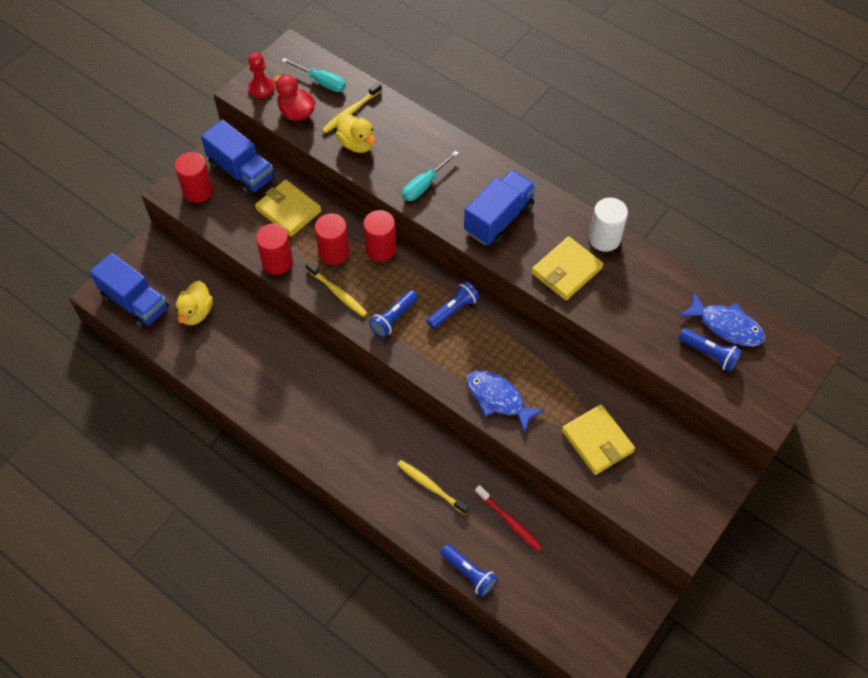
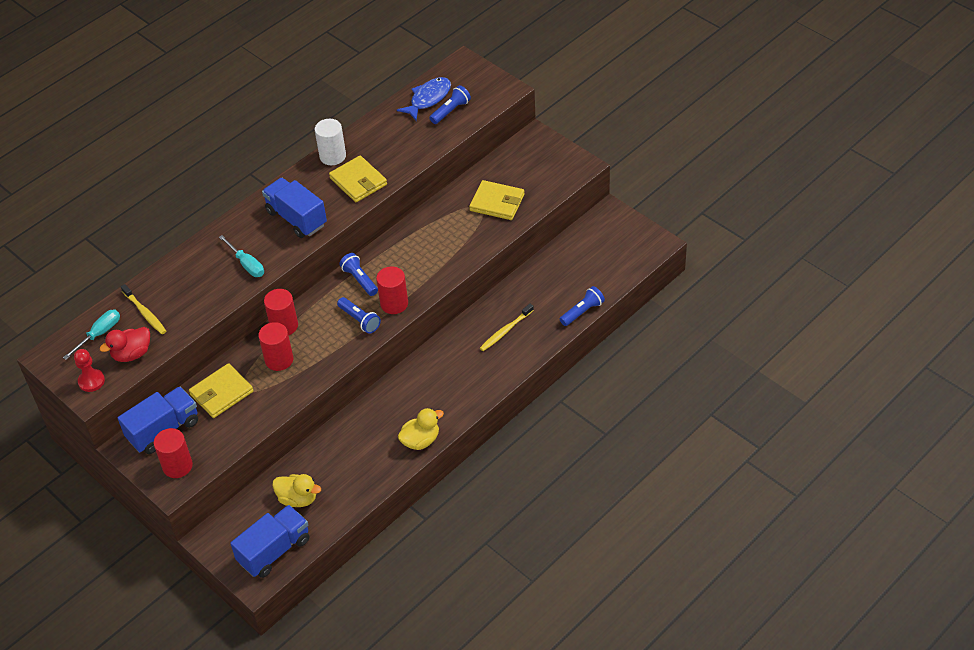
camera: 80 degrees left, 10 degrees down
red cylinder [256,224,293,275] -> red cylinder moved to [376,266,408,314]
yellow toothbrush [305,262,367,317] -> none
yellow duck [335,113,375,153] -> yellow duck moved to [398,408,444,450]
blue fish [467,370,545,433] -> none
red toothbrush [475,485,543,551] -> none
yellow wallet [562,404,635,475] -> yellow wallet turned 45 degrees clockwise [469,180,525,220]

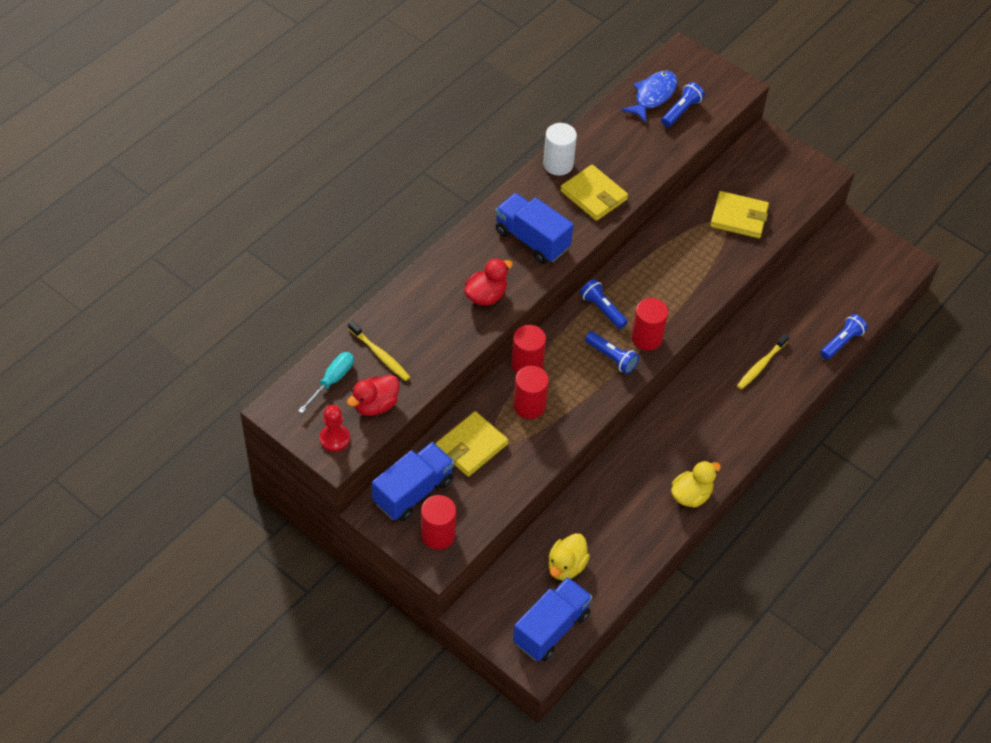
camera: 10 degrees left, 5 degrees up
turquoise screwdriver [219,235,264,277] -> red duck [464,258,513,306]
yellow duck [272,474,321,507] -> yellow duck turned 105 degrees clockwise [548,533,590,580]

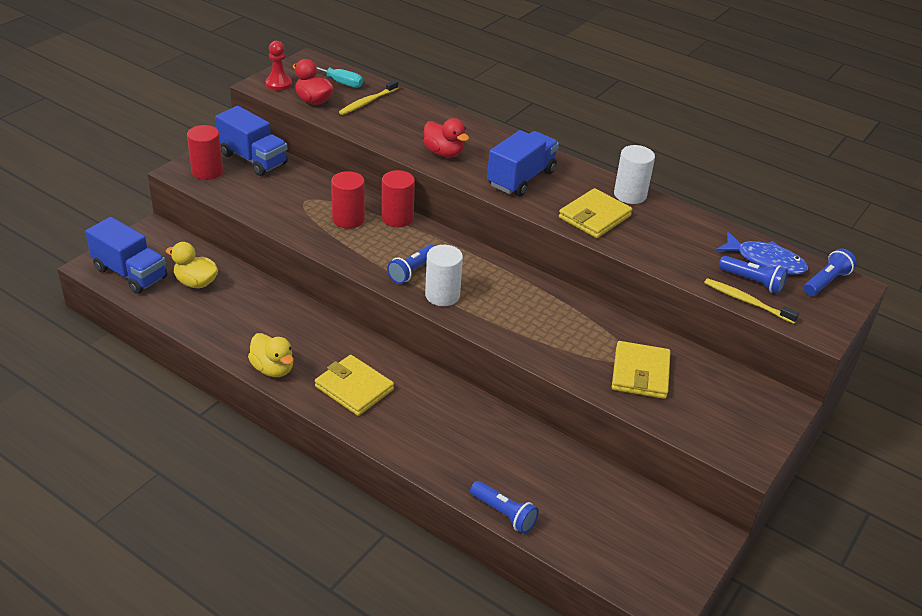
camera: 85 degrees right, 15 degrees down
yellow wallet [436,411,508,477] -> yellow wallet moved to [315,355,394,416]
blue flashlight [580,279,628,329] -> blue flashlight moved to [804,248,857,296]
red cylinder [631,298,668,351] -> white cylinder [425,245,463,306]
yellow toothbrush [737,334,789,389] -> yellow toothbrush moved to [704,278,799,324]

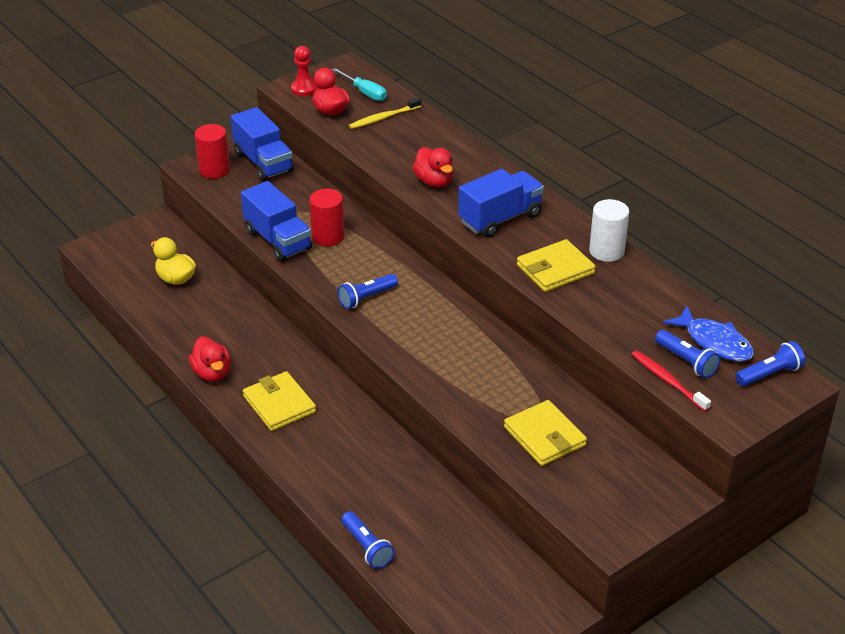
camera: 20 degrees right, 0 degrees up
blue truck [85,217,167,294] -> blue truck moved to [241,181,312,262]
yellow duck [248,333,294,377] -> red duck [189,336,231,382]
red cylinder [382,170,415,227] -> none
white cylinder [425,245,463,306] -> none
yellow wallet [612,341,671,399] -> yellow wallet turned 60 degrees counterclockwise [504,400,587,466]
yellow toothbrush [704,278,799,324] -> red toothbrush [632,350,711,412]

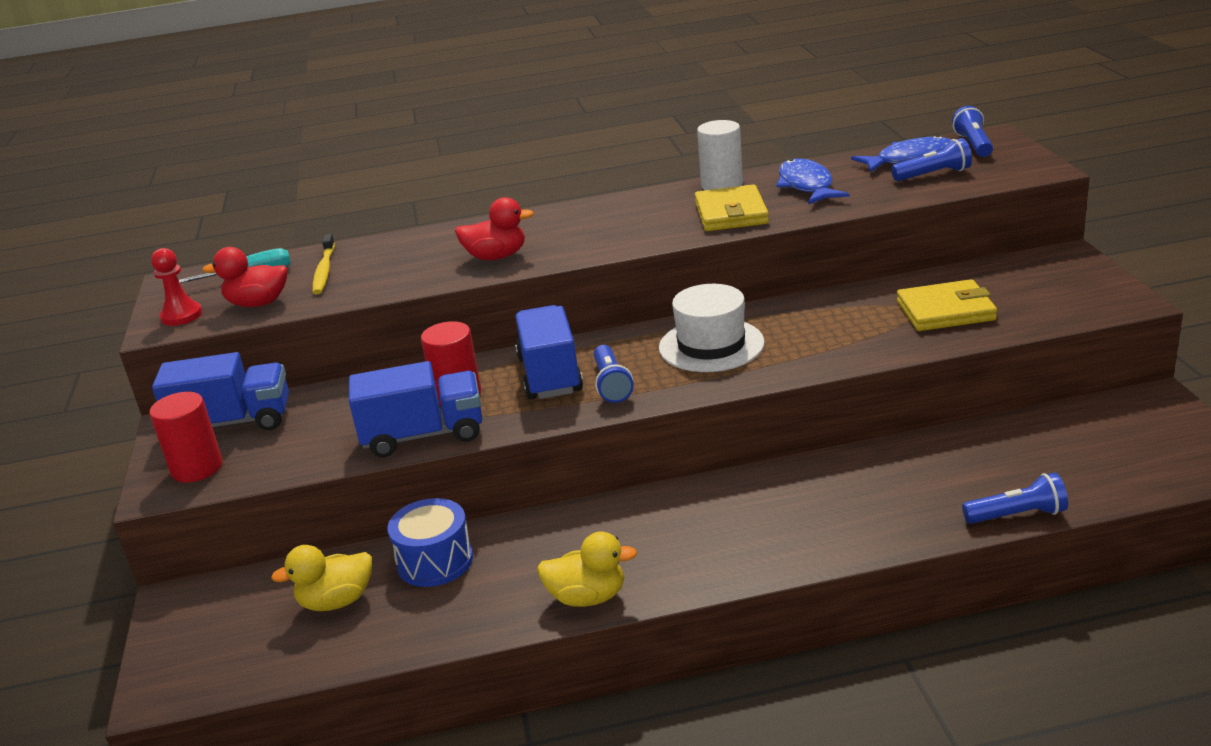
camera: 60 degrees left, 10 degrees down
red duck [189,336,231,382] -> yellow duck [537,531,637,607]
yellow wallet [243,371,316,431] -> none
blue truck [458,169,544,238] -> blue truck moved to [515,305,583,400]
red toothbrush [632,350,711,412] -> none
none -> blue drum [387,498,473,587]
none -> white hat [659,284,765,372]
none -> blue fish [776,158,849,204]

